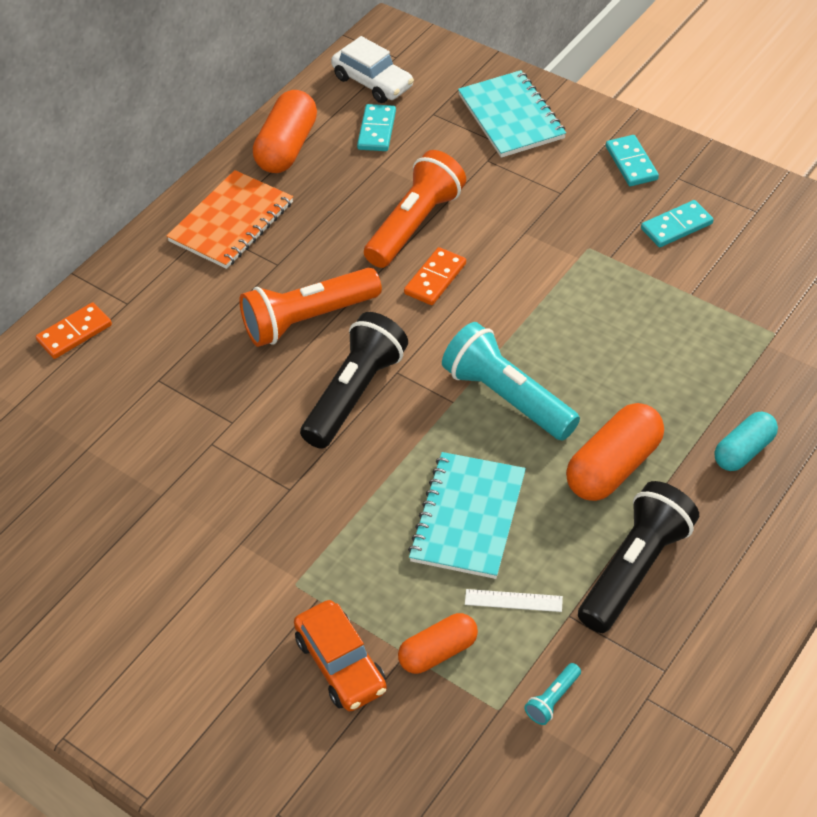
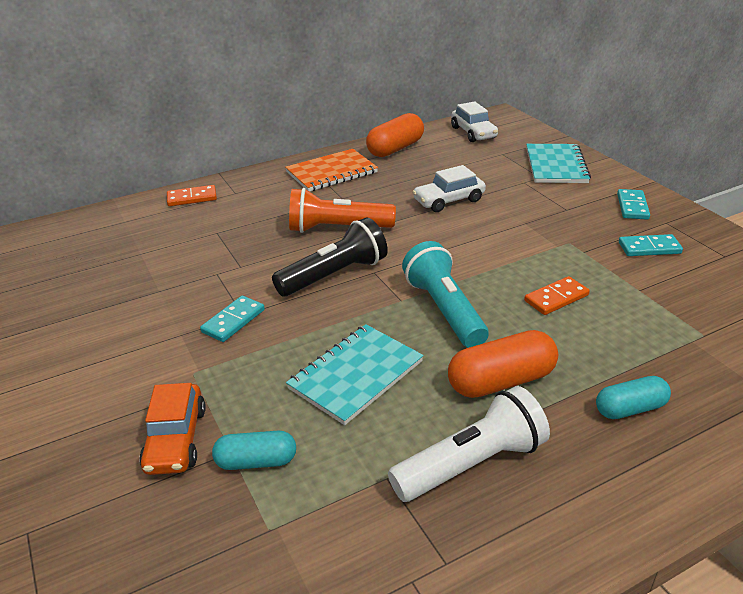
camera: 25 degrees right, 15 degrees down
turquoise domino [357,104,396,151] -> turquoise domino moved to [200,296,265,342]
orange flashlight [364,150,466,268] -> white car [412,165,486,212]
orange capsule [398,613,478,674] -> turquoise capsule [212,431,296,470]
orange domino [404,247,466,305] -> orange domino moved to [524,276,590,315]
white ruler [465,589,563,612] -> none
turquoise flashlight [524,663,581,725] -> none
black flashlight [578,481,699,633] -> white flashlight [388,386,550,502]

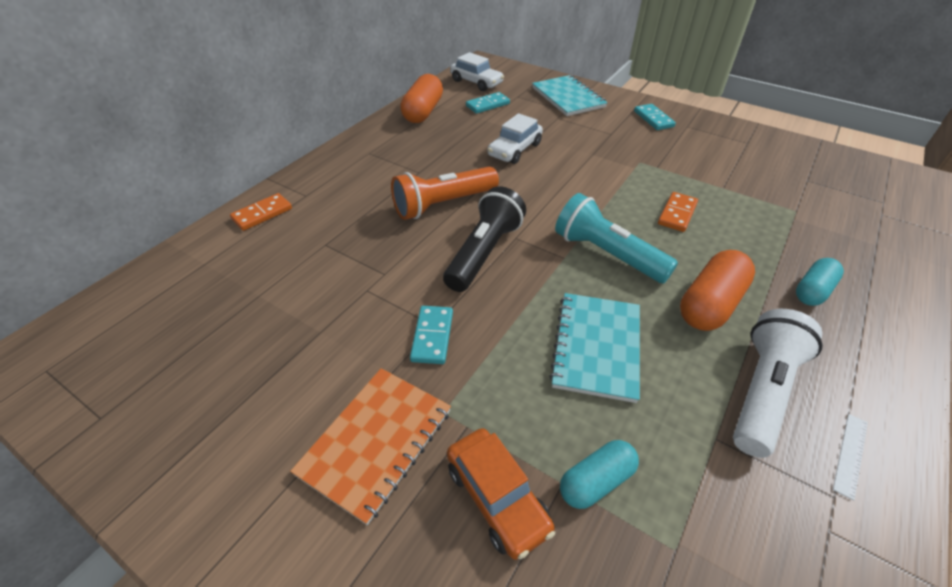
camera: 30 degrees left, 10 degrees up
orange notebook [285,149,378,192] -> orange notebook moved to [290,368,451,525]
turquoise domino [619,234,683,256] -> turquoise domino moved to [466,92,510,114]
none -> white ruler [833,414,868,501]

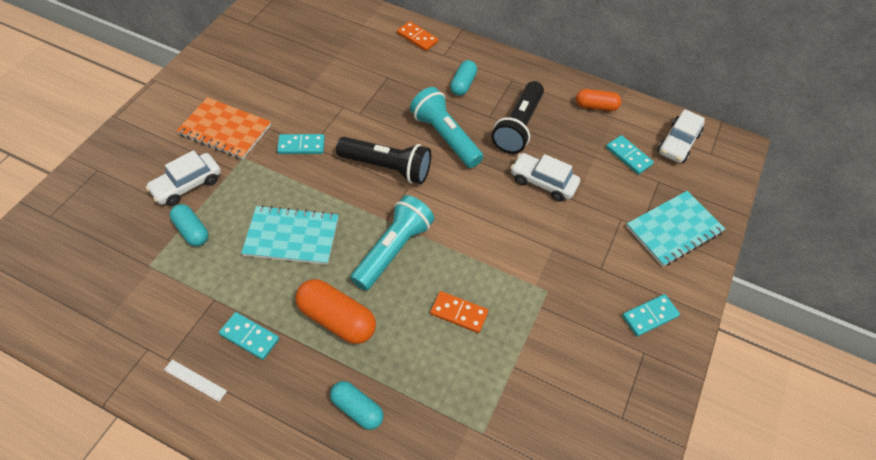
camera: 80 degrees right, 10 degrees up
orange flashlight [391,166,499,220] -> turquoise flashlight [410,87,483,168]
orange capsule [400,74,443,123] -> orange capsule [576,89,621,111], size x0.64
orange car [447,428,555,560] -> white car [146,150,221,206]
white flashlight [733,309,823,458] -> turquoise domino [219,312,279,360]
none -> turquoise capsule [450,60,477,96]
none -> black flashlight [491,81,544,154]

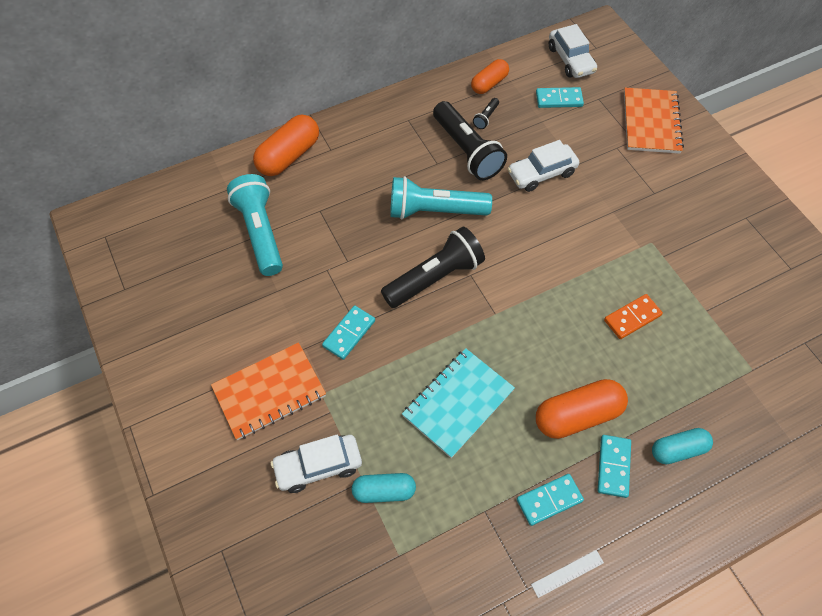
camera: 50 degrees left, 5 degrees up
white car [146,150,221,206] -> white car turned 75 degrees clockwise [271,434,362,493]
turquoise flashlight [350,195,434,291] -> turquoise flashlight moved to [227,174,283,276]
orange domino [397,21,438,51] -> orange capsule [253,115,319,176]
turquoise capsule [450,60,477,96] -> none
turquoise domino [622,294,680,337] -> turquoise domino moved to [598,435,631,498]
turquoise notebook [626,191,725,267] -> orange notebook [624,88,684,154]
none -> black flashlight [473,98,499,129]

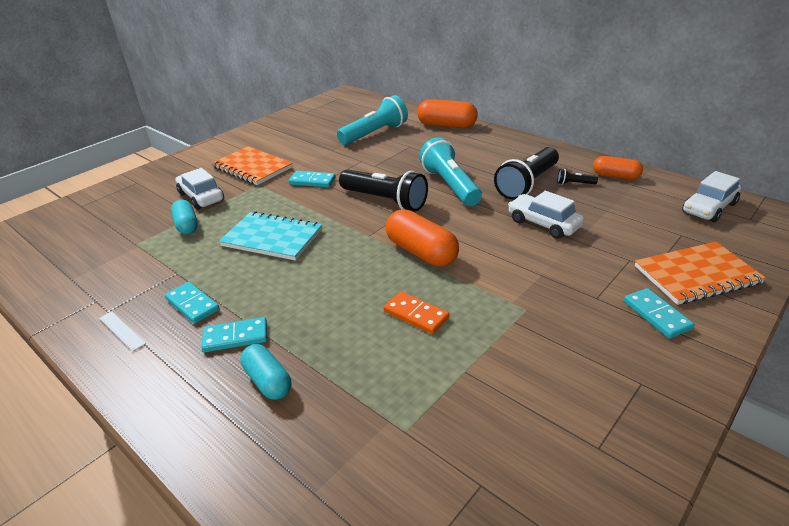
camera: 70 degrees right, 25 degrees down
turquoise domino [536,87,584,108] -> turquoise domino moved to [624,288,695,339]
orange capsule [536,379,628,439] -> orange capsule moved to [386,209,459,266]

